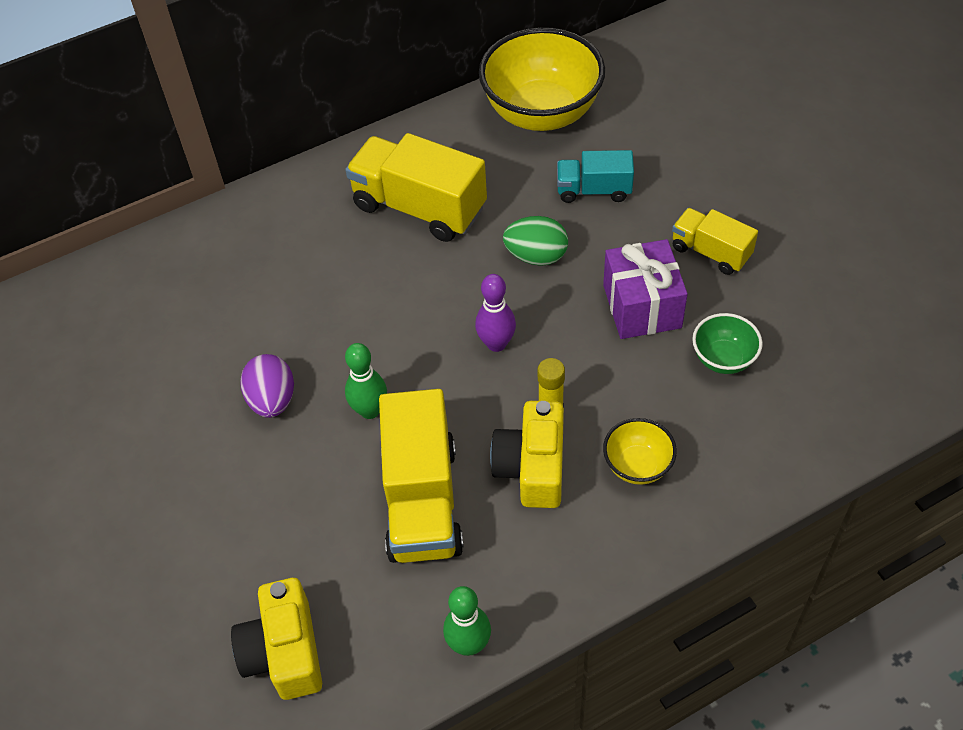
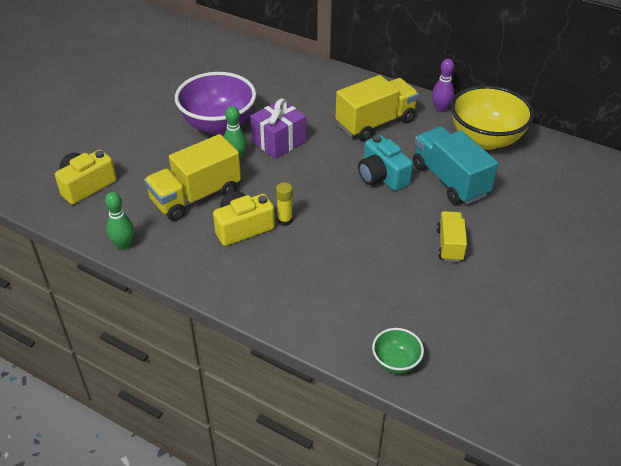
camera: 55 degrees right, 10 degrees down
purple egg [240,354,294,418] -> purple bowl [175,72,256,135]
yellow truck [345,133,487,242] -> yellow truck turned 60 degrees clockwise [335,75,419,141]
purple bowling pin [475,274,516,352] -> purple bowling pin moved to [432,59,454,112]
green egg [503,216,568,266] -> turquoise camera [358,135,413,191]
turquoise truck [557,150,634,203] -> turquoise truck [413,126,498,205], size x1.75
purple gift [603,239,688,339] -> purple gift moved to [250,98,306,159]
yellow bowl [603,418,677,485] -> none
green bowl [692,313,763,374] -> green bowl moved to [372,328,424,374]

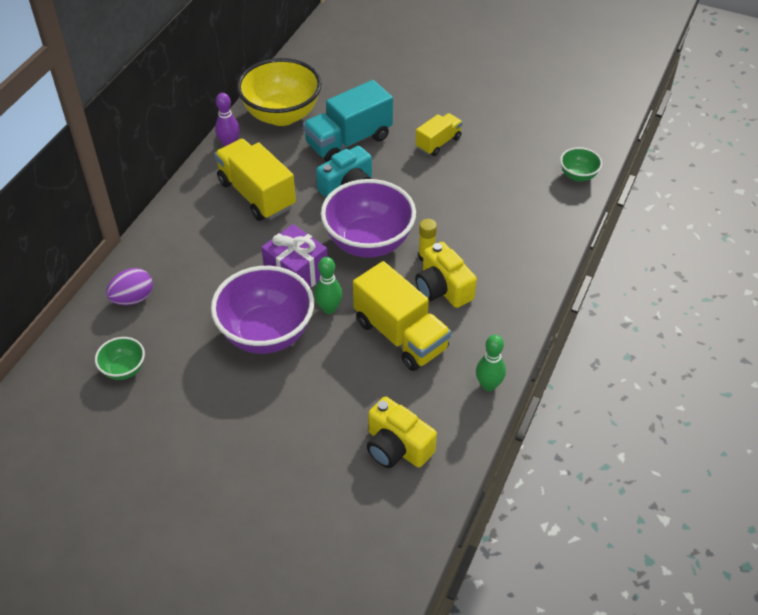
camera: 95 degrees left, 5 degrees up
yellow truck [437,211,467,262] -> yellow truck turned 135 degrees clockwise [416,113,463,156]
none -> green bowl [95,337,145,380]
none -> purple egg [106,268,153,305]
none -> purple bowl [321,179,416,257]

